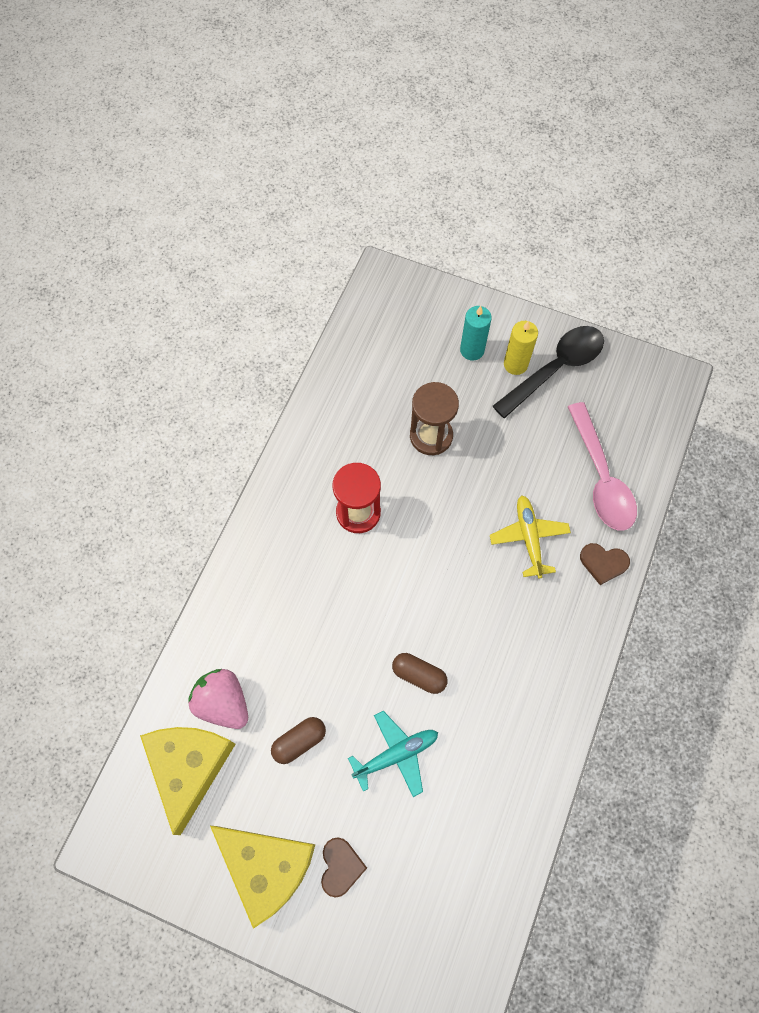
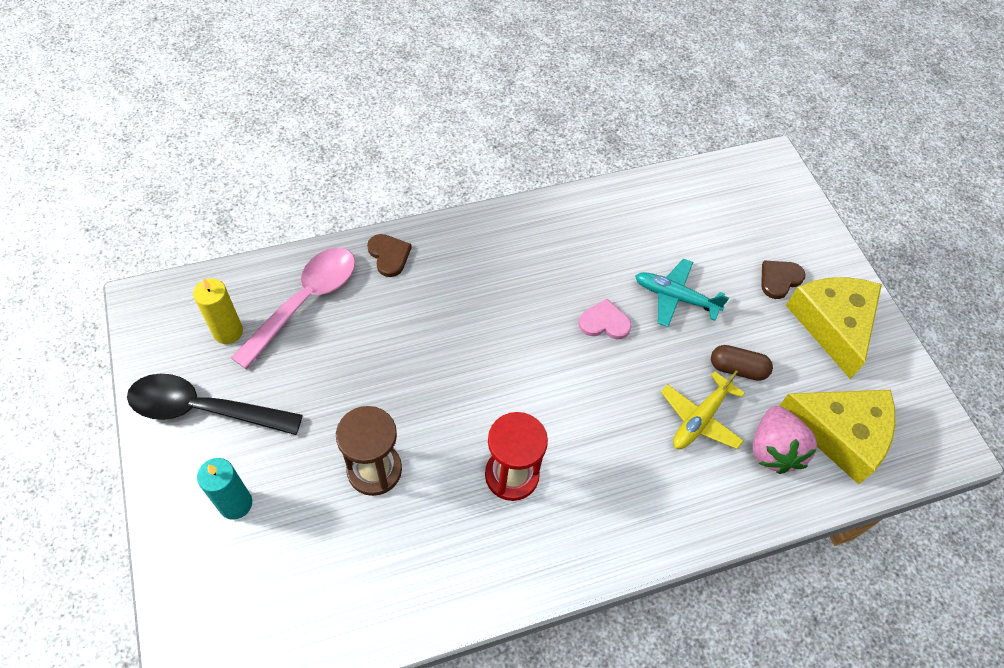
camera: 135 degrees left, 10 degrees down
yellow cheese [140,727,236,835] -> yellow cheese turned 120 degrees counterclockwise [779,390,896,485]
brown capsule [392,653,448,694] -> pink heart [578,299,632,339]
yellow plane [490,496,571,579] -> yellow plane moved to [661,370,745,449]
yellow candle [504,321,538,375] -> yellow candle moved to [193,278,243,344]

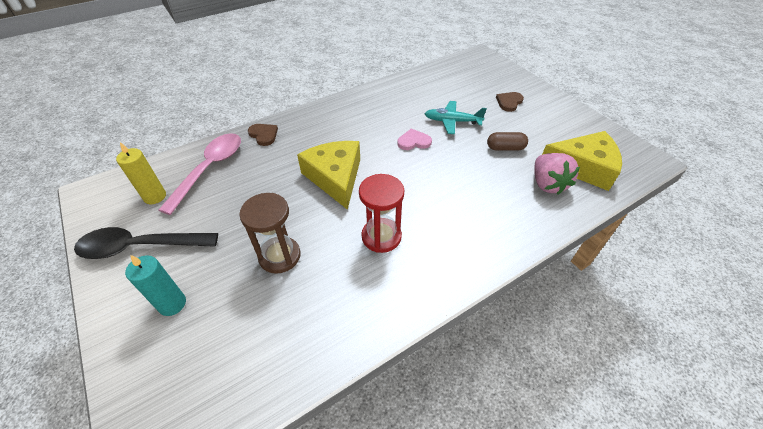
camera: 10 degrees left, 10 degrees down
yellow plane [661,370,745,449] -> none
yellow cheese [786,277,882,379] -> yellow cheese moved to [297,141,360,210]

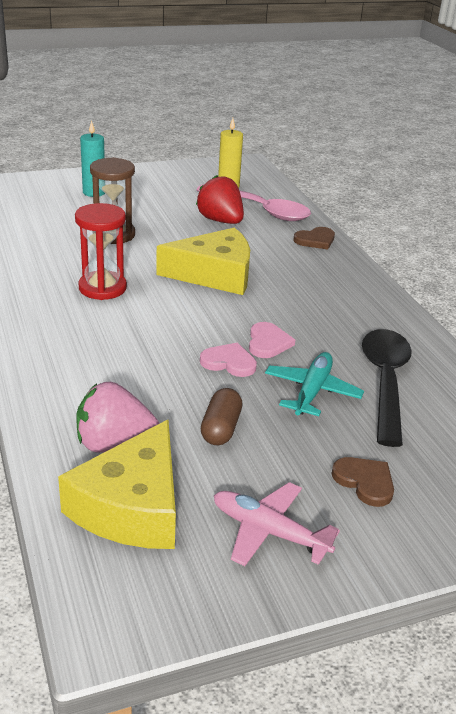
camera: 100 degrees right, 15 degrees down
black spoon [74,227,218,259] -> black spoon moved to [362,329,412,447]
none -> red strawberry [196,175,244,224]
none -> pink heart [200,343,257,377]
none -> pink plane [214,482,340,566]

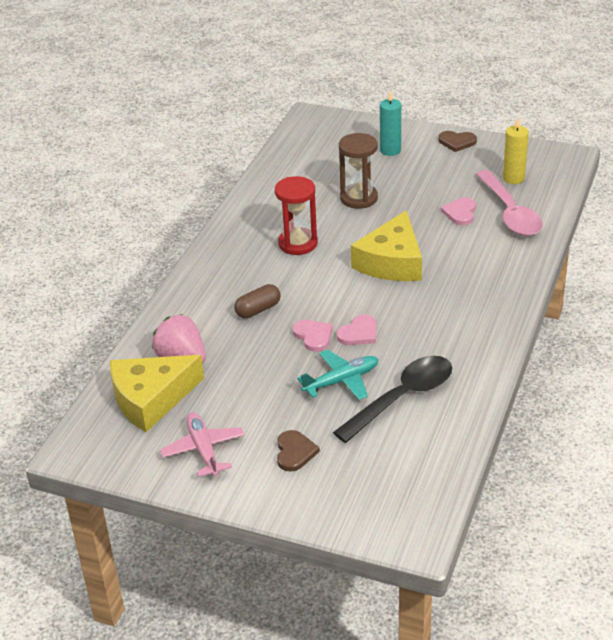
camera: 45 degrees right, 5 degrees up
yellow cheese [156,227,250,295] -> yellow cheese turned 75 degrees clockwise [351,210,422,281]
red strawberry [196,175,244,224] -> pink heart [441,197,476,225]
brown capsule [201,388,242,445] -> brown capsule moved to [234,284,281,318]
brown heart [294,227,335,250] -> brown heart moved to [438,131,477,152]

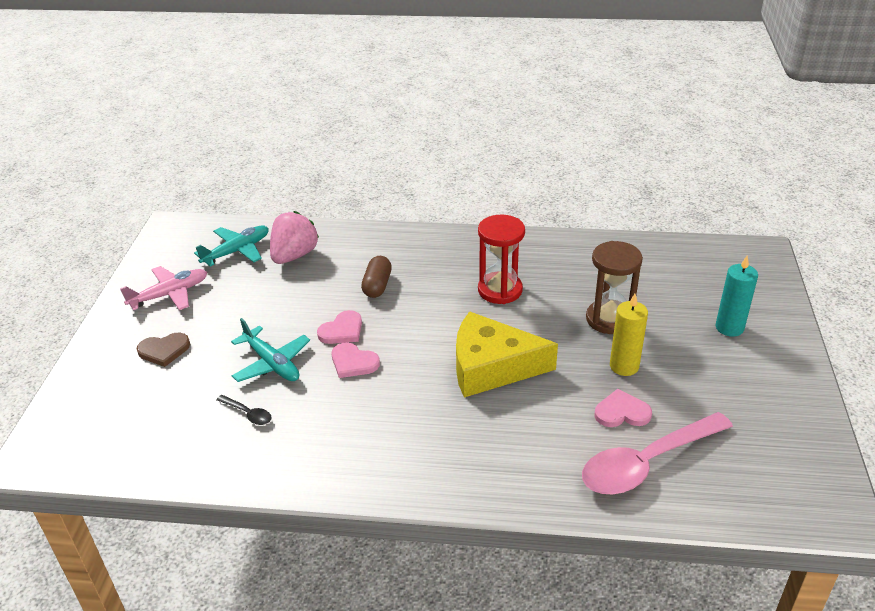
camera: 75 degrees right, 0 degrees up
yellow cheese [110,355,204,432] -> turquoise plane [194,225,269,266]
brown capsule [234,284,281,318] -> brown capsule turned 60 degrees clockwise [361,256,392,298]
black spoon [333,356,452,443] -> black spoon [216,395,272,425], size x0.41
brown heart [438,131,477,152] -> none
yellow candle [503,117,529,184] -> yellow candle moved to [610,294,648,376]

